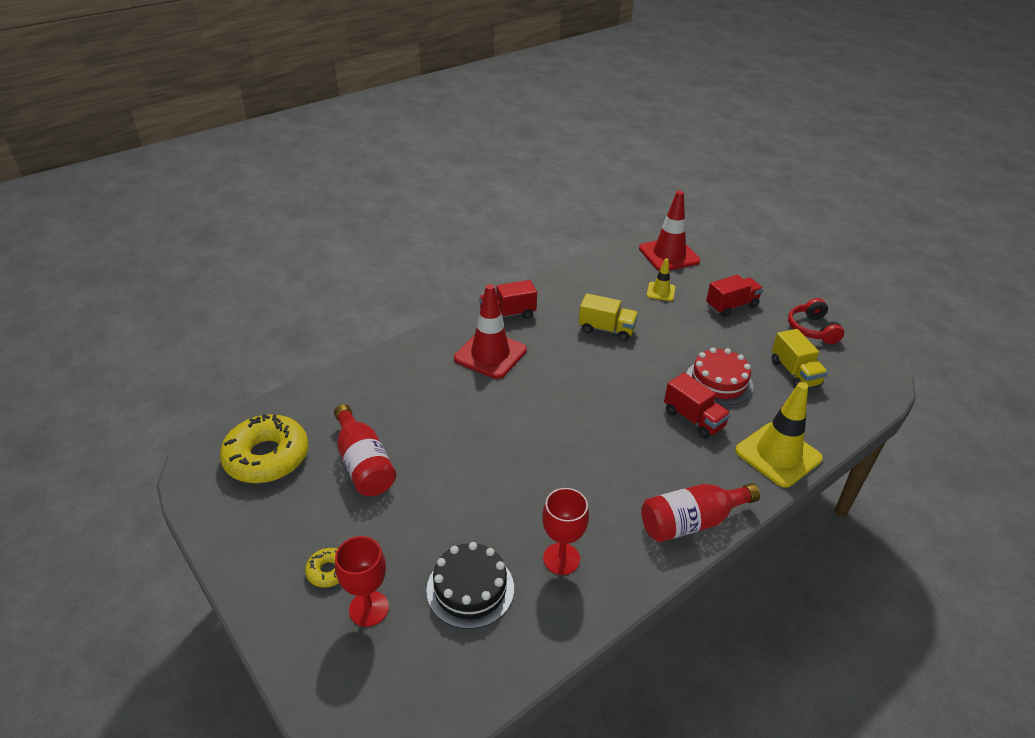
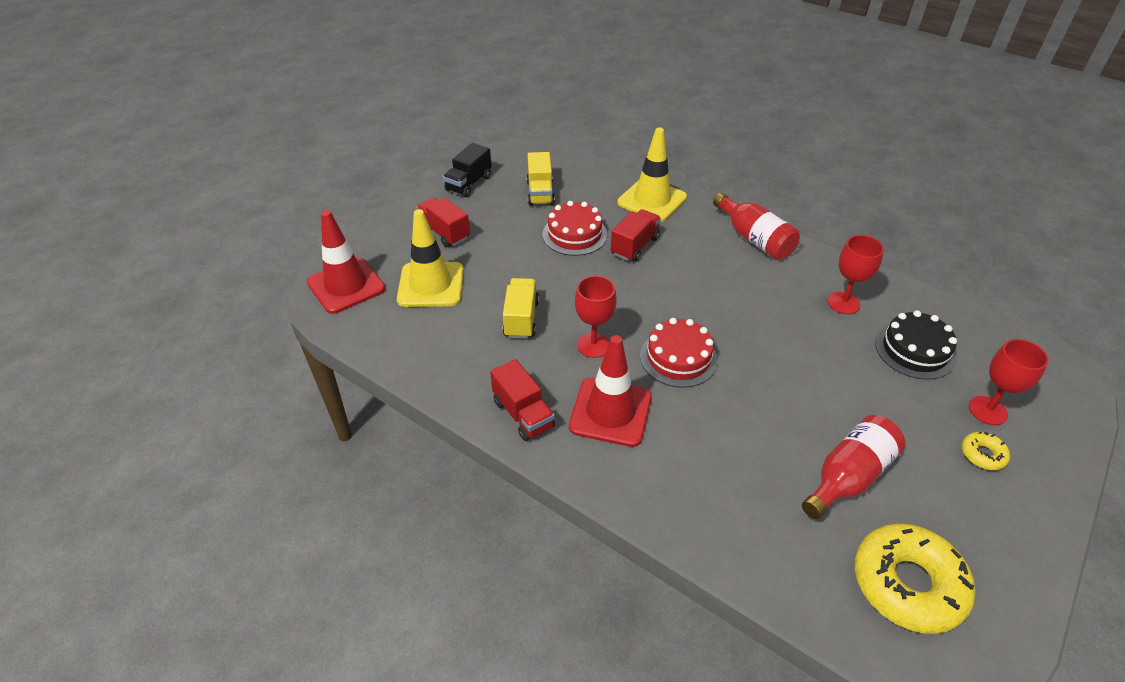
camera: 105 degrees left, 5 degrees up
yellow traffic cone [647,258,675,301] -> yellow traffic cone [397,209,464,307], size x1.93
yellow truck [772,329,828,388] -> yellow truck turned 120 degrees clockwise [526,152,555,206]
red headphones [788,298,844,344] -> black truck [443,143,492,197]
none -> red goblet [575,276,617,358]
none -> red cake [640,318,718,388]

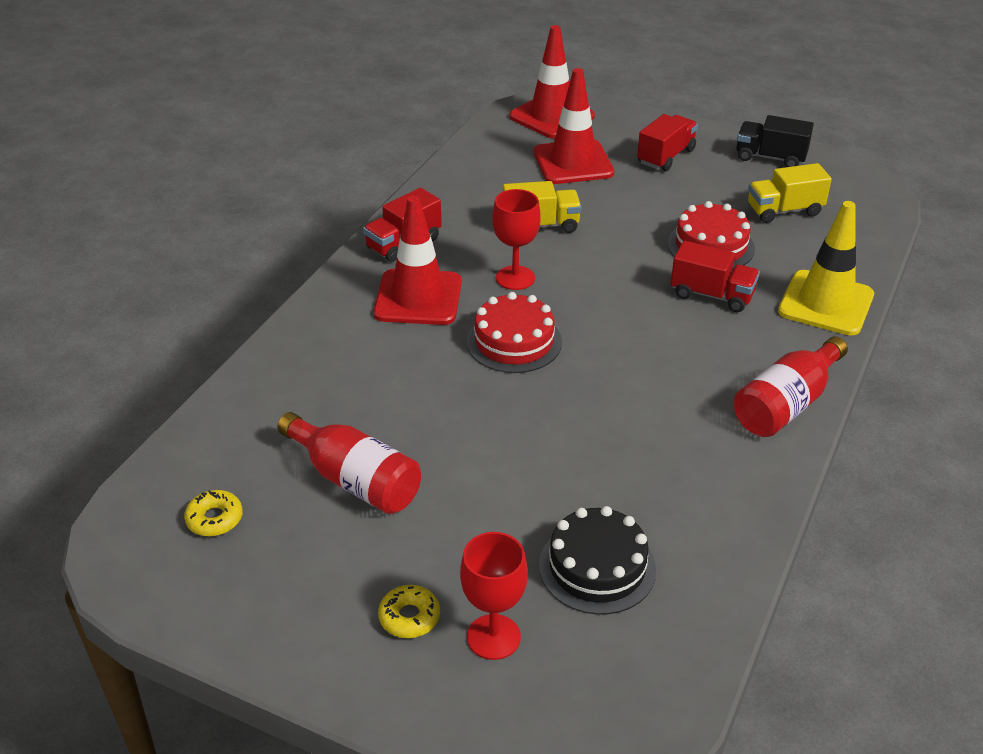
camera: 80 degrees right, 5 degrees down
yellow traffic cone [397,209,464,307] -> red traffic cone [534,68,614,184]
red goblet [828,235,884,314] -> none
yellow donut [855,523,976,634] -> yellow donut [184,490,243,536], size x0.45

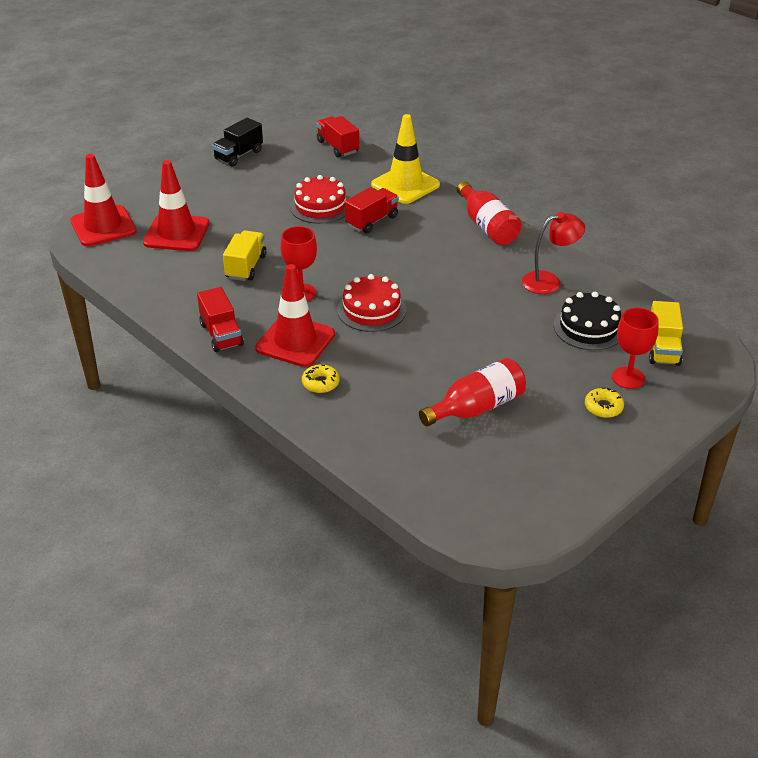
camera: 70 degrees left, 0 degrees up
yellow donut [184,490,243,536] -> yellow donut moved to [302,364,340,393]
red truck [637,114,698,171] -> red truck moved to [316,116,359,157]
yellow truck [748,163,832,223] -> yellow truck moved to [649,301,683,366]
none -> red lamp [522,212,585,294]

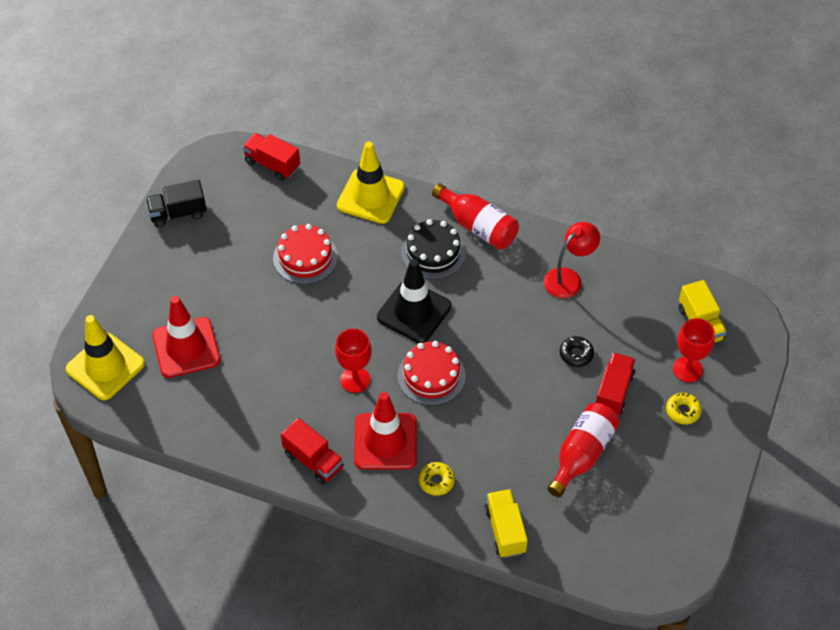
camera: 25 degrees left, 15 degrees up
red traffic cone [70,154,137,246] -> yellow traffic cone [66,315,145,400]
black truck [212,118,263,167] -> black truck turned 60 degrees clockwise [146,180,206,227]
yellow truck [223,231,267,281] -> yellow truck moved to [484,489,528,558]
red truck [345,187,399,233] -> red truck moved to [594,353,636,415]
black cake [554,292,621,350] -> black cake moved to [401,219,466,280]
none -> black traffic cone [377,259,452,343]
none -> black donut [560,336,594,367]

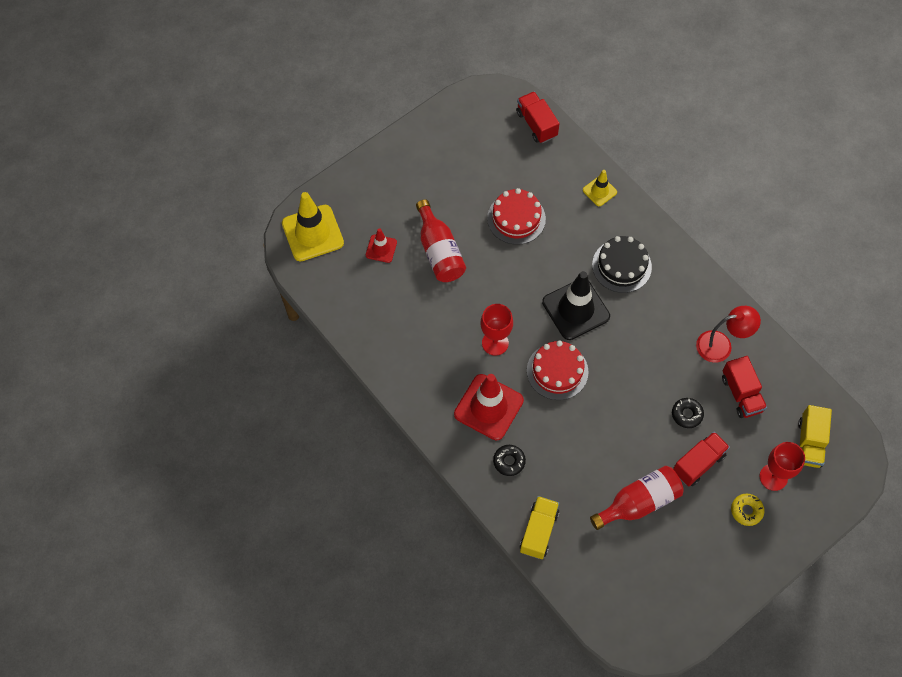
camera: 30 degrees right, 10 degrees up
black truck [146,180,206,227] -> none
red traffic cone [152,296,220,378] -> red traffic cone [366,228,397,263], size x0.52
red truck [281,418,344,485] -> red truck moved to [722,356,767,418]
yellow traffic cone [337,142,405,224] -> yellow traffic cone [583,170,617,206], size x0.52
yellow donut [419,462,455,496] -> black donut [493,445,526,476]
red bottle [432,183,519,250] -> red bottle moved to [416,199,466,282]

